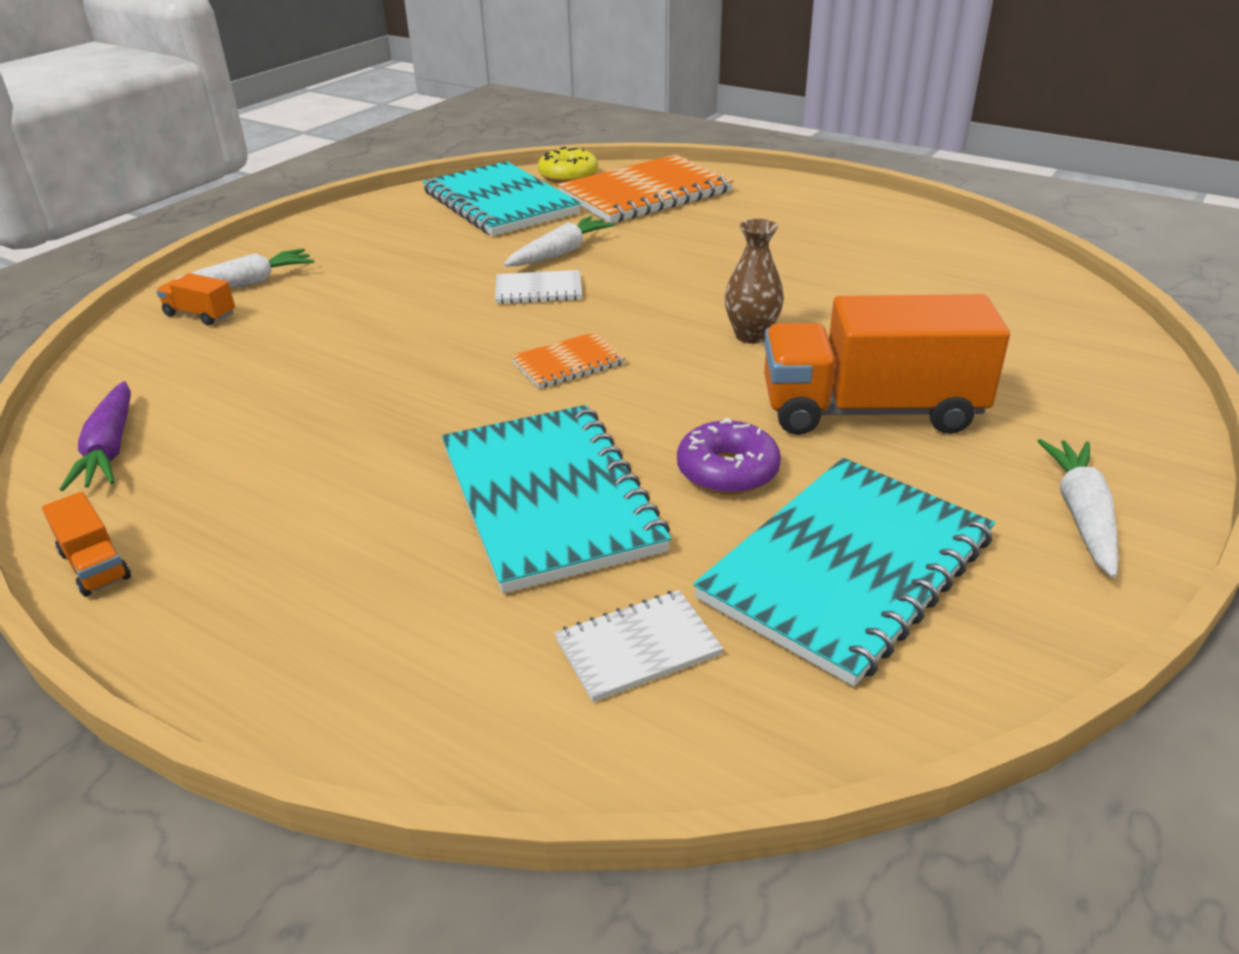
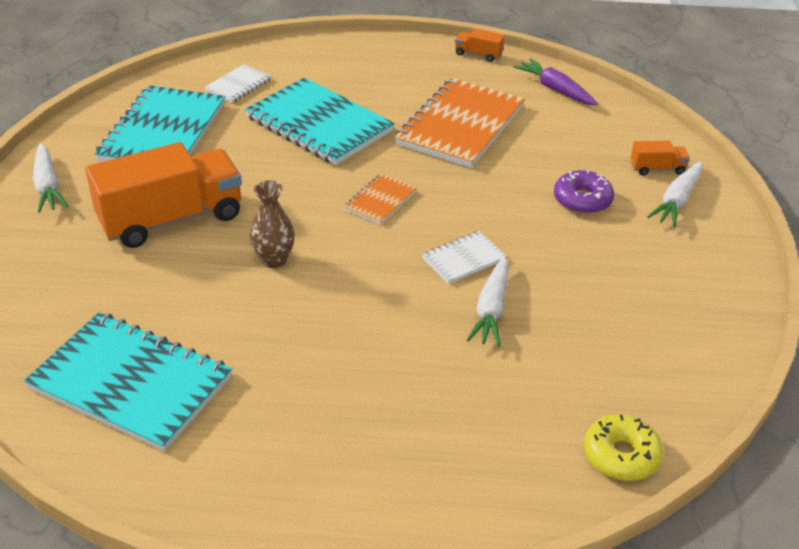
camera: 150 degrees right, 5 degrees up
turquoise notebook [423,161,581,236] -> turquoise notebook moved to [24,312,232,452]
orange notebook [557,155,734,223] -> orange notebook moved to [394,78,525,168]
purple donut [677,418,781,495] -> purple donut moved to [554,170,614,214]

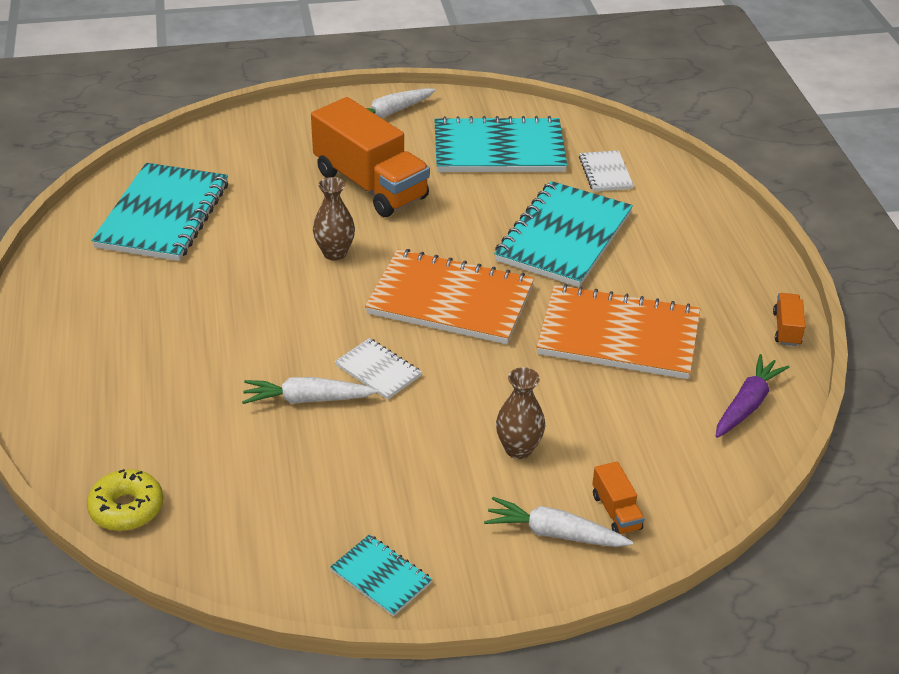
camera: 75 degrees right, 0 degrees up
white notebook [204,64,271,103] -> white notebook turned 60 degrees clockwise [579,150,634,192]
orange notebook [344,174,416,225] -> orange notebook [365,249,534,344], size x2.09
purple donut [554,170,614,214] -> brown vase [496,367,545,459]
none -> turquoise notebook [330,535,432,617]

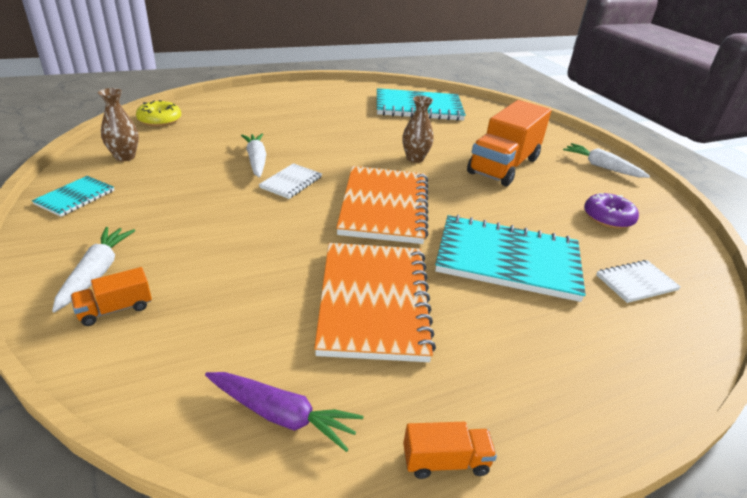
camera: 75 degrees right, 5 degrees down
turquoise notebook [434,116,567,172] -> purple donut [584,193,639,229]
brown vase [496,367,545,459] -> brown vase moved to [98,88,139,161]

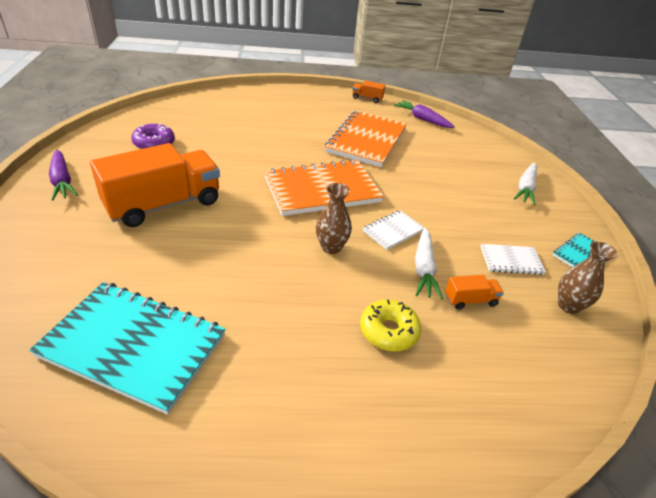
camera: 160 degrees left, 5 degrees up
orange truck [71,267,152,326] -> orange truck moved to [445,275,504,310]
yellow donut [136,100,181,127] -> yellow donut moved to [360,300,421,352]
orange notebook [336,166,429,244] -> orange notebook turned 45 degrees clockwise [264,159,384,216]
brown vase [402,96,434,163] -> brown vase moved to [316,183,352,254]
turquoise notebook [435,215,586,302] -> none
white carrot [563,143,650,178] -> purple carrot [49,150,78,201]
white notebook [596,260,681,303] -> white notebook moved to [480,244,546,275]

